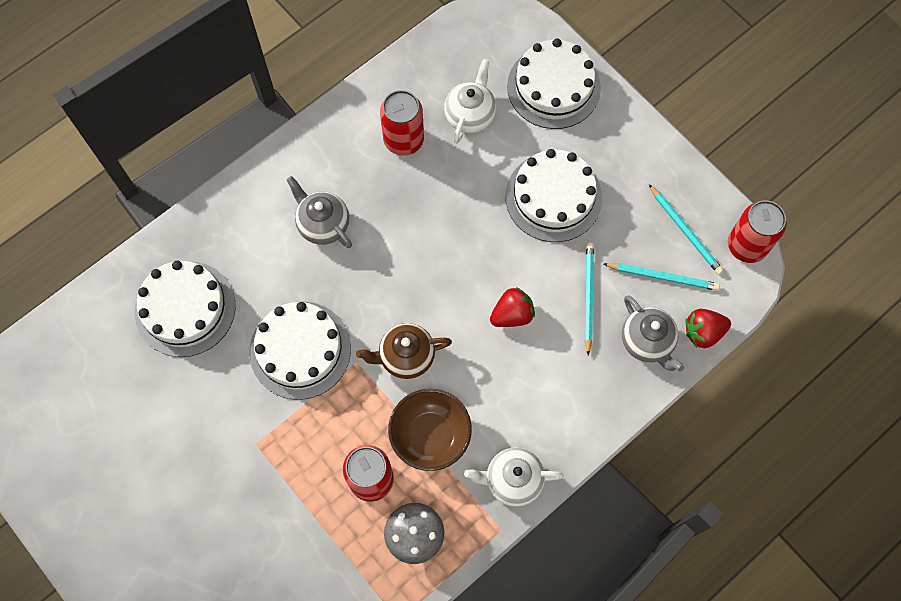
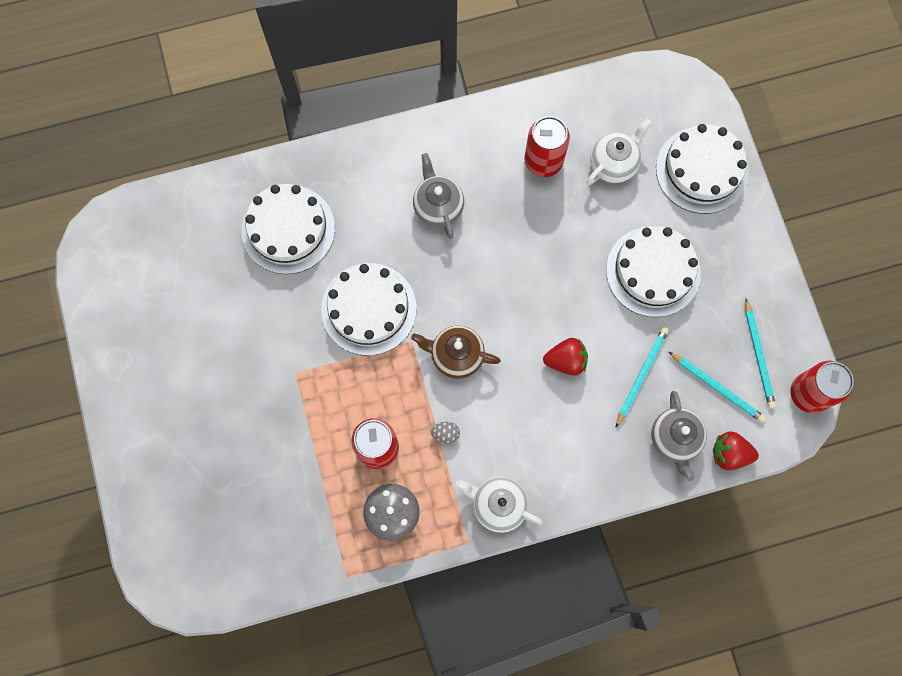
camera: 25 degrees right, 5 degrees up
brown bowl [388,389,472,471] -> grey egg [431,422,460,444]

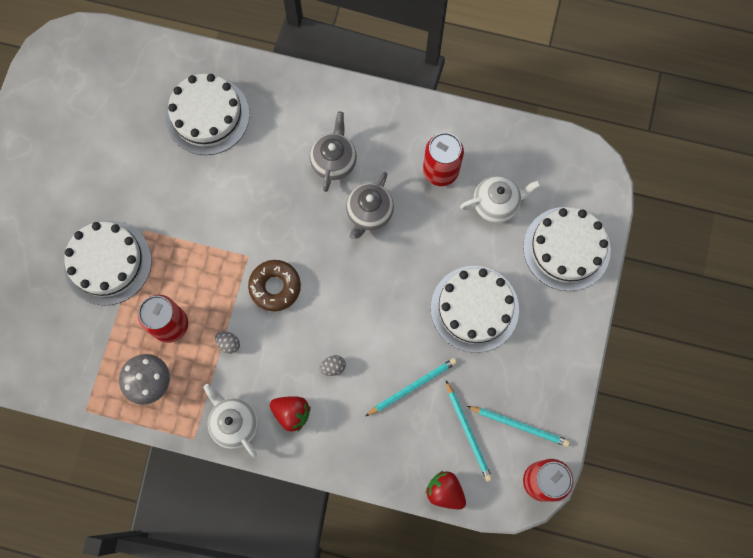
camera: 30 degrees right, 0 degrees up
white cake [321,263,416,356] -> white cake moved to [64,221,152,306]
brown teapot [411,326,501,379] -> brown donut [248,260,301,311]
red strawberry [543,338,588,376] -> red strawberry moved to [270,396,311,432]
grey teapot [651,391,707,481] -> grey teapot moved to [346,172,394,239]
turquoise pencil [745,298,776,408] -> turquoise pencil turned 90 degrees counterclockwise [467,406,570,447]
none -> grey egg [319,355,346,376]

